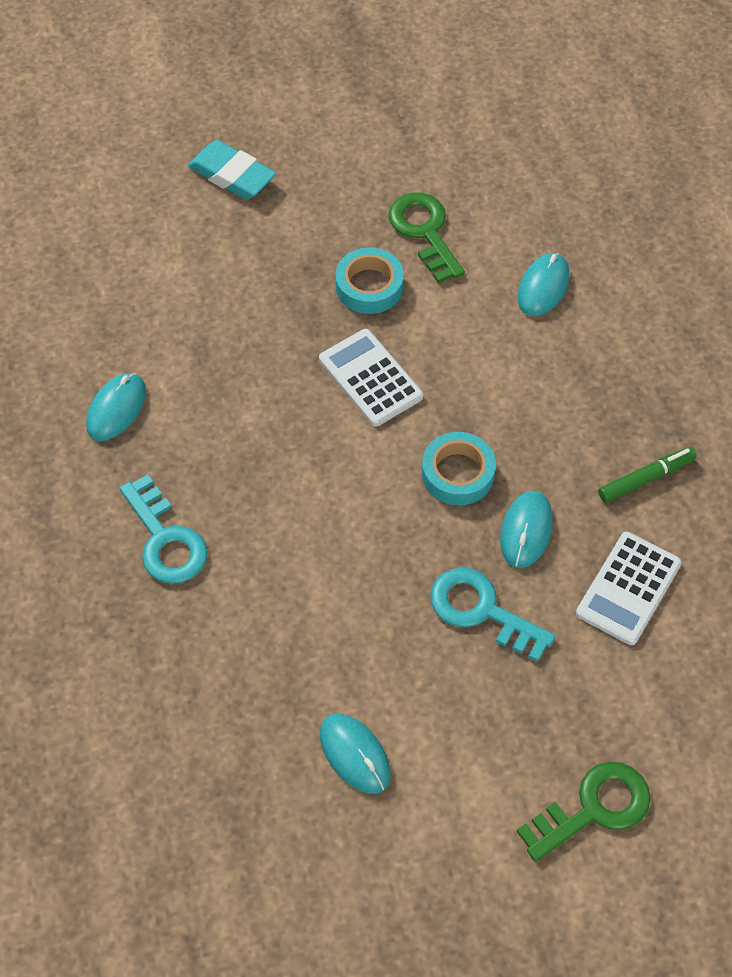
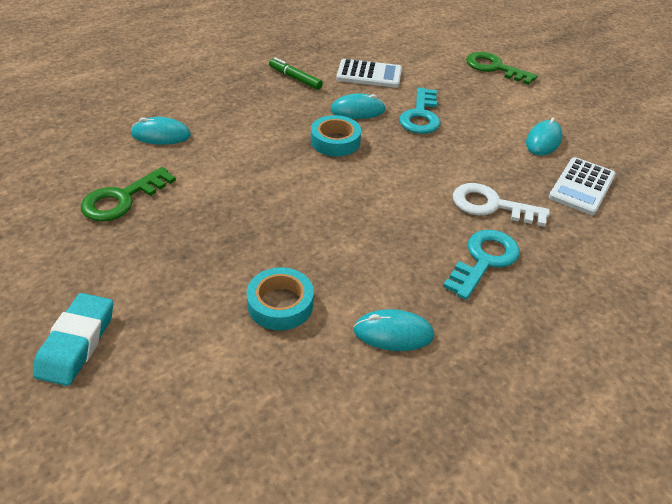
camera: 115 degrees left, 15 degrees down
white calculator [319,329,423,427] -> white calculator moved to [549,157,616,215]
turquoise tape [335,247,404,314] -> turquoise tape moved to [247,267,314,330]
none -> white key [453,183,550,227]

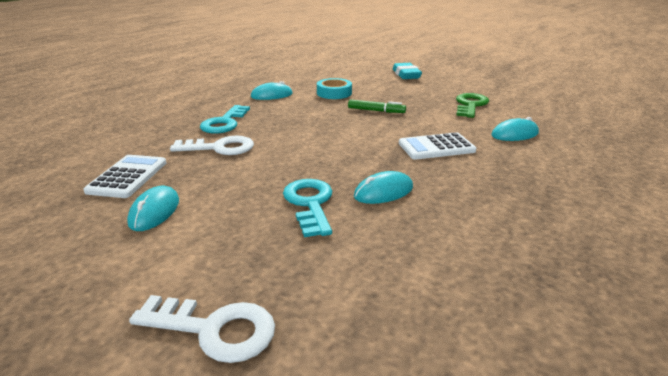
camera: 160 degrees right, 15 degrees down
green marker [269,57,323,90] -> green marker moved to [348,99,406,113]
turquoise tape [311,115,361,156] -> none
white calculator [336,59,402,88] -> white calculator moved to [399,132,476,160]
green key [466,52,537,85] -> white key [129,295,275,363]

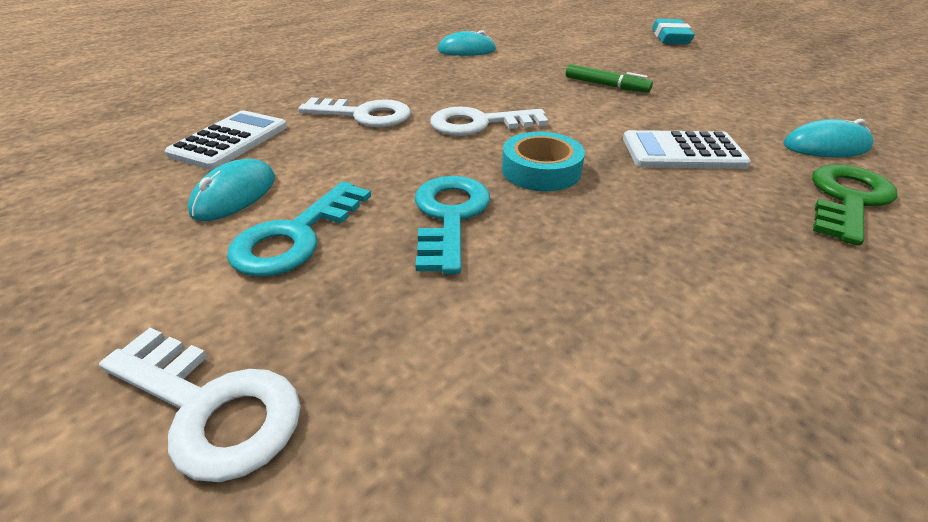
camera: 15 degrees right, 10 degrees up
turquoise key [200,105,250,134] -> turquoise key moved to [227,181,371,277]
turquoise tape [317,78,352,99] -> turquoise tape moved to [502,132,585,192]
turquoise mouse [354,171,413,204] -> none
green key [456,93,489,118] -> green key moved to [812,165,898,246]
none -> white key [430,107,548,136]

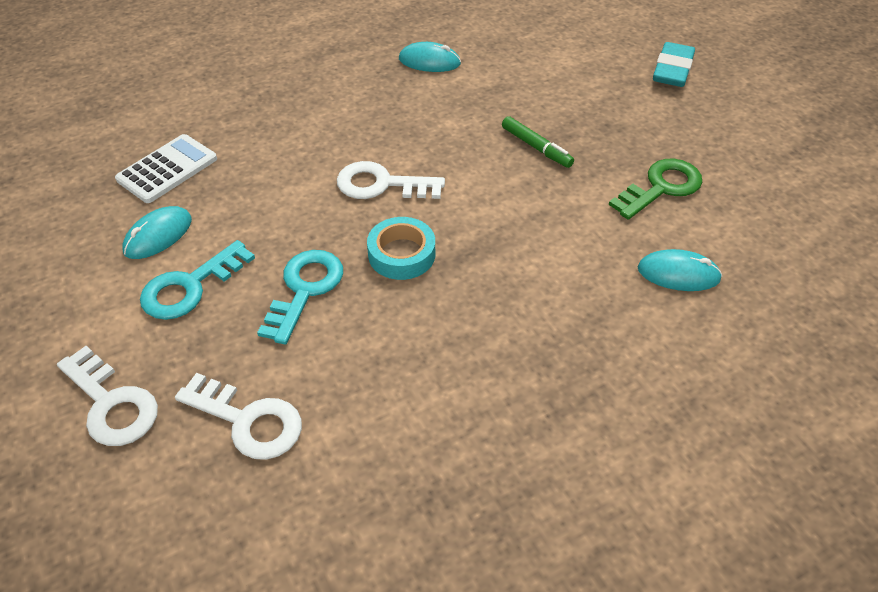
camera: 15 degrees right, 10 degrees up
white key [298,97,411,127] -> white key moved to [175,373,302,460]
white calculator [623,130,751,169] -> none
green key [812,165,898,246] -> green key moved to [609,158,702,220]

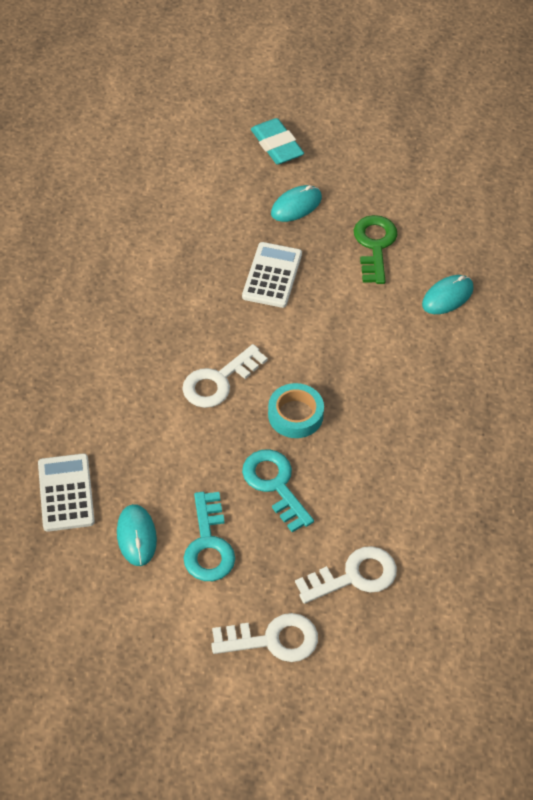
camera: 50 degrees left, 5 degrees up
turquoise mouse [399,42,461,72] -> turquoise mouse moved to [271,185,322,222]
green marker [502,116,574,168] -> white calculator [242,242,302,308]

